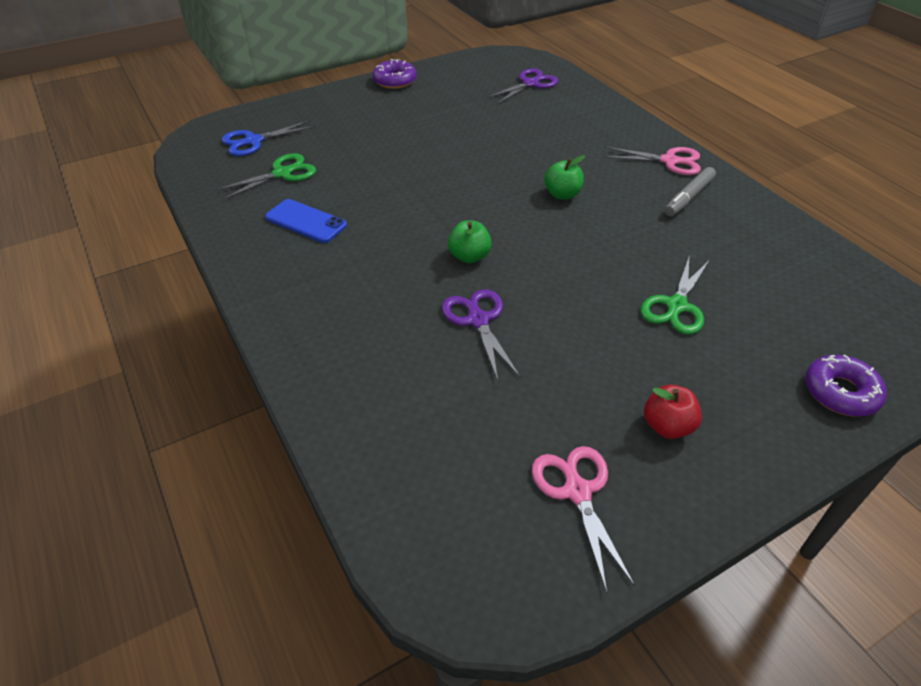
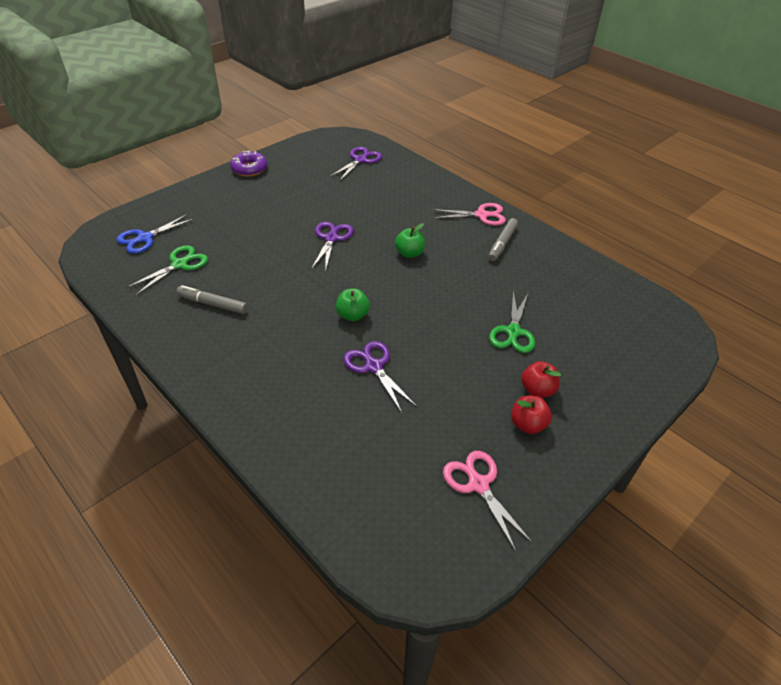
camera: 15 degrees left, 0 degrees up
blue phone [265,199,347,243] -> grey marker [176,285,248,314]
purple donut [805,354,887,416] -> none
none -> purple scissors [311,222,354,269]
none -> red apple [521,361,561,398]

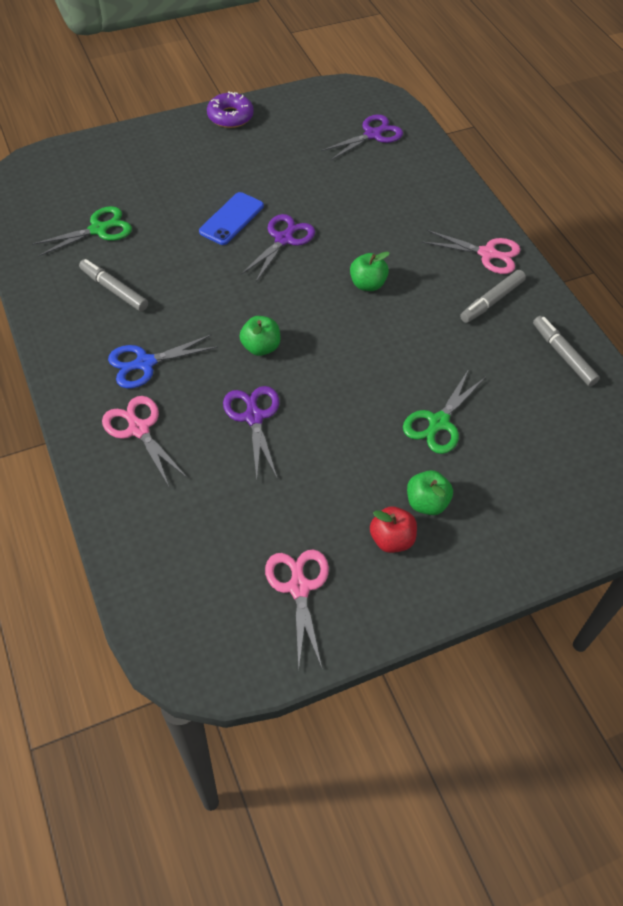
camera: 20 degrees right, 10 degrees up
blue scissors [117,214,195,254] -> blue scissors moved to [108,334,218,388]
red apple [521,361,561,398] -> green apple [407,470,453,515]
none -> pink scissors [102,396,187,486]
none -> blue phone [199,192,264,245]
none -> grey marker [533,316,600,387]

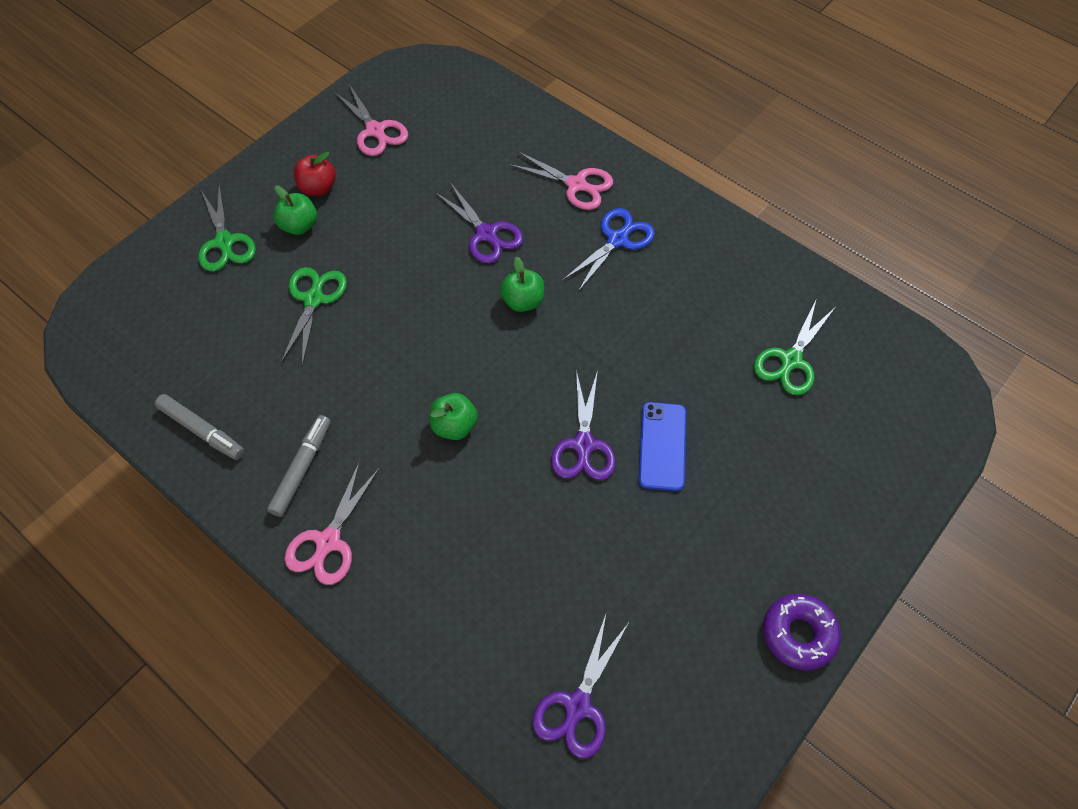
camera: 155 degrees right, 5 degrees up
grey marker [79,259,148,312] -> none
pink scissors [421,230,520,274] -> pink scissors turned 60 degrees counterclockwise [285,461,380,585]
none -> green scissors [198,184,256,272]

